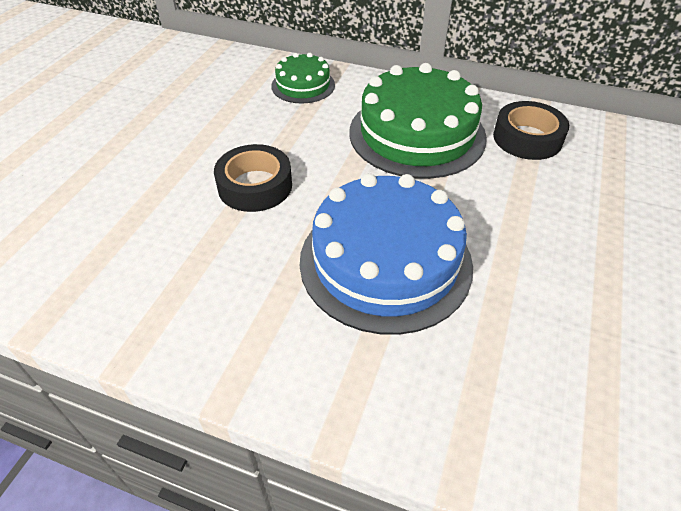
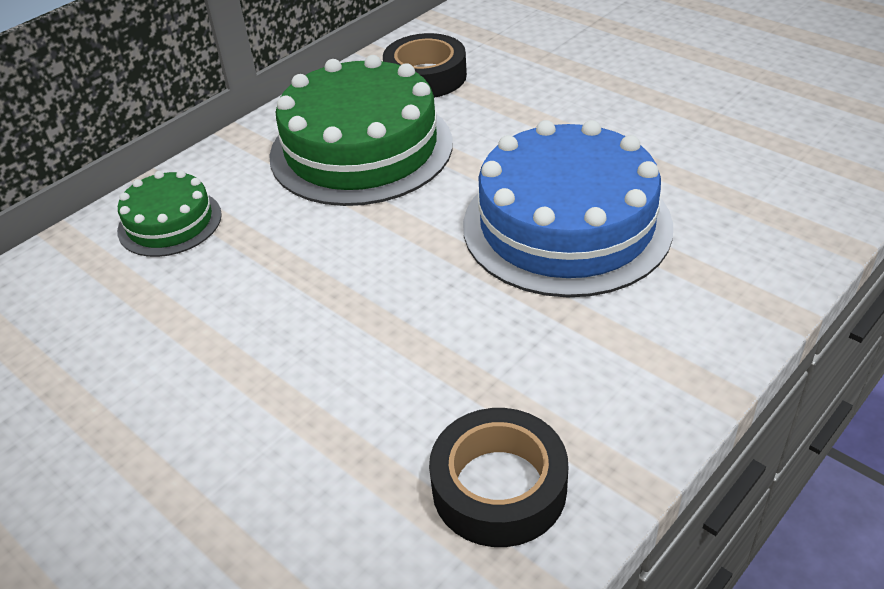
camera: 65 degrees left, 5 degrees down
black tape [214,144,292,212] -> black tape moved to [429,408,568,547]

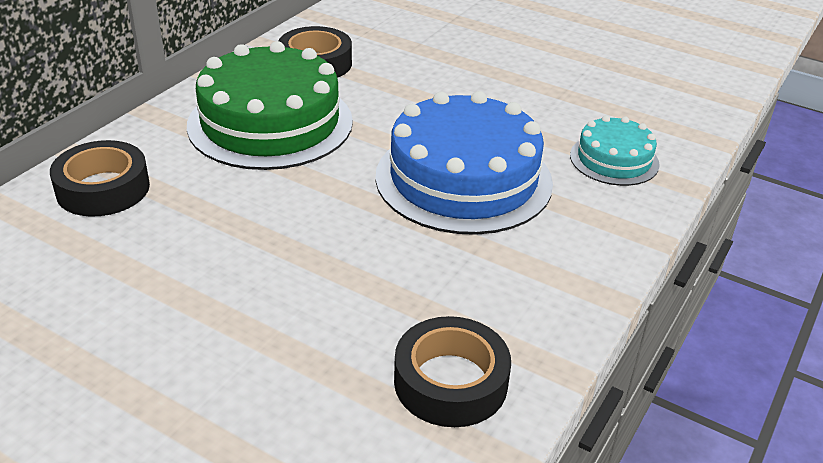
camera: 15 degrees left, 5 degrees down
green cake [117,170,222,257] -> black tape [50,140,150,217]
none -> turquoise cake [570,115,660,186]

